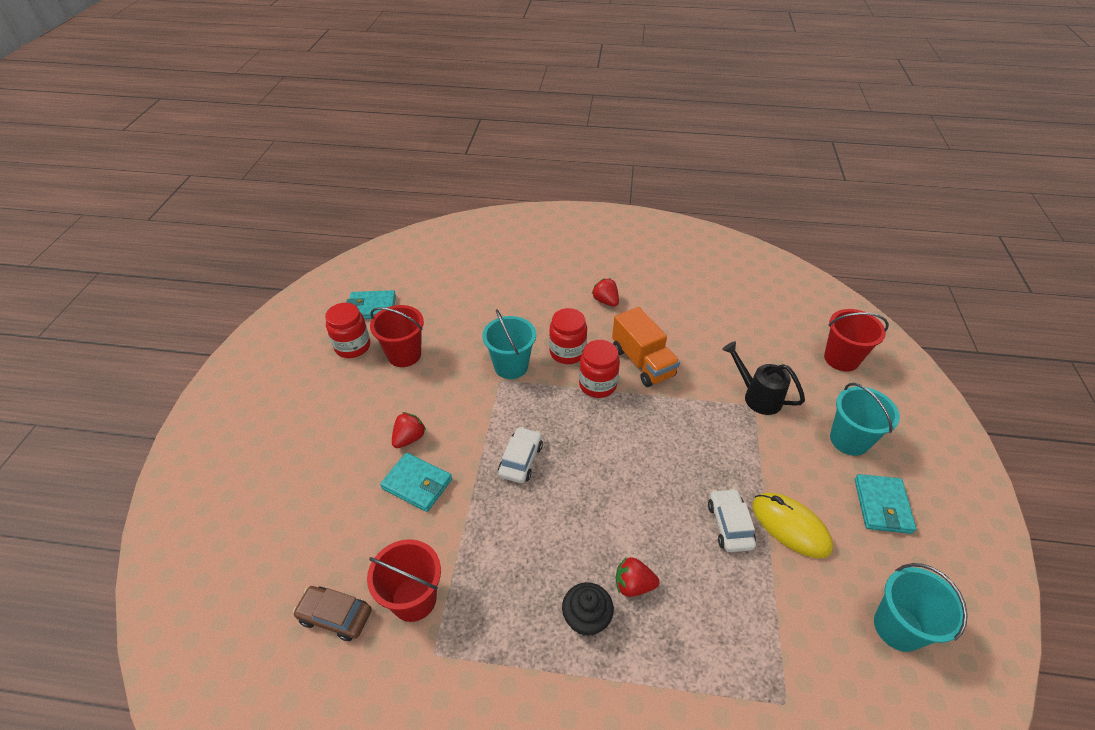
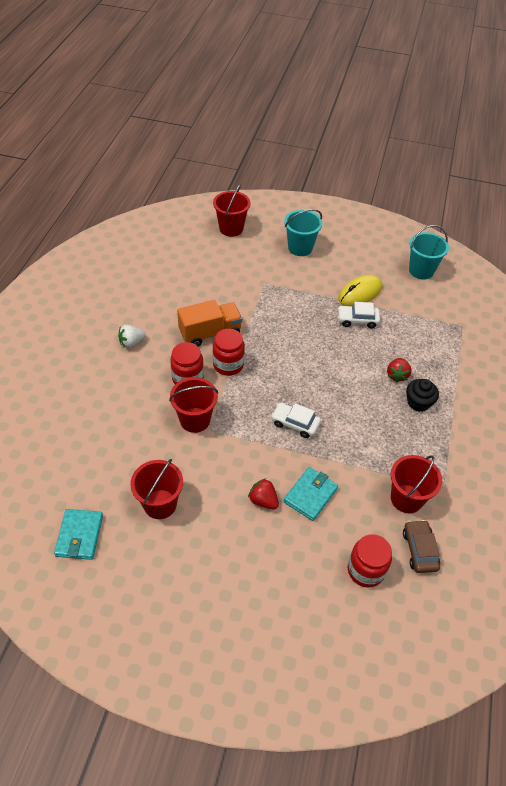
camera: 85 degrees left, 5 degrees up
brown car [293,586,372,641] -> brown car turned 150 degrees clockwise [403,520,440,573]
red jar [325,303,370,358] -> red jar moved to [348,534,392,588]
turquoise bucket [482,309,536,379] -> red bucket [169,377,218,433]
red strawberry [592,278,619,307] -> white strawberry [118,325,146,348]
black watering can [722,341,805,415] -> none
turquoise wallet [855,474,916,534] -> none

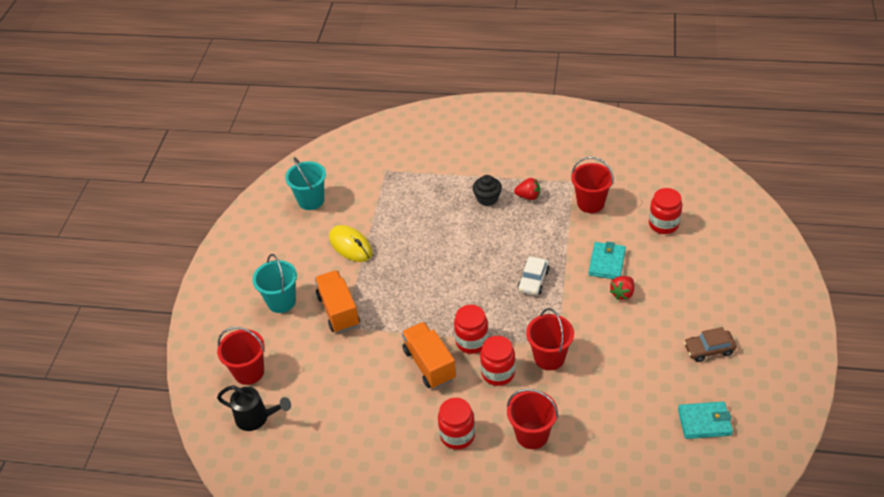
camera: 90 degrees left, 5 degrees down
white strawberry [118,325,146,348] -> red jar [438,398,475,450]
red bucket [130,459,183,519] -> red bucket moved to [507,389,558,449]
turquoise wallet [283,467,338,521] -> turquoise wallet turned 75 degrees clockwise [588,242,626,279]
white car [338,302,380,328] -> none
red strawberry [387,358,412,383] -> red strawberry moved to [514,178,540,200]
brown car [403,520,440,573] -> brown car moved to [684,327,736,362]
none -> black watering can [217,385,291,431]
none -> orange truck [315,270,360,333]

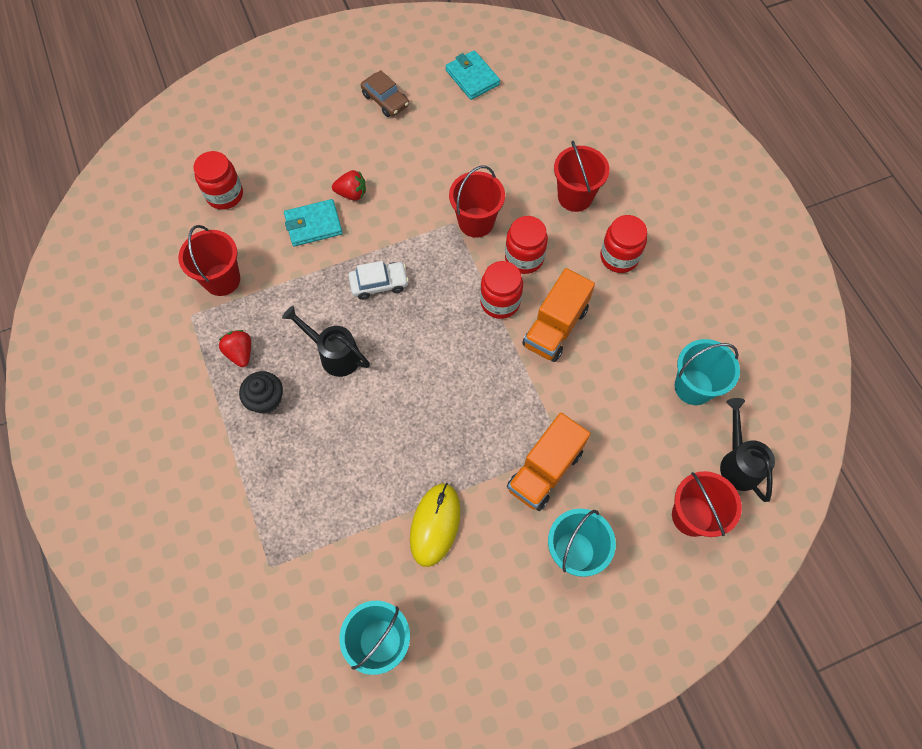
camera: 125 degrees left, 20 degrees up
none -> black watering can [282,306,370,377]
none -> turquoise bucket [675,339,740,405]

